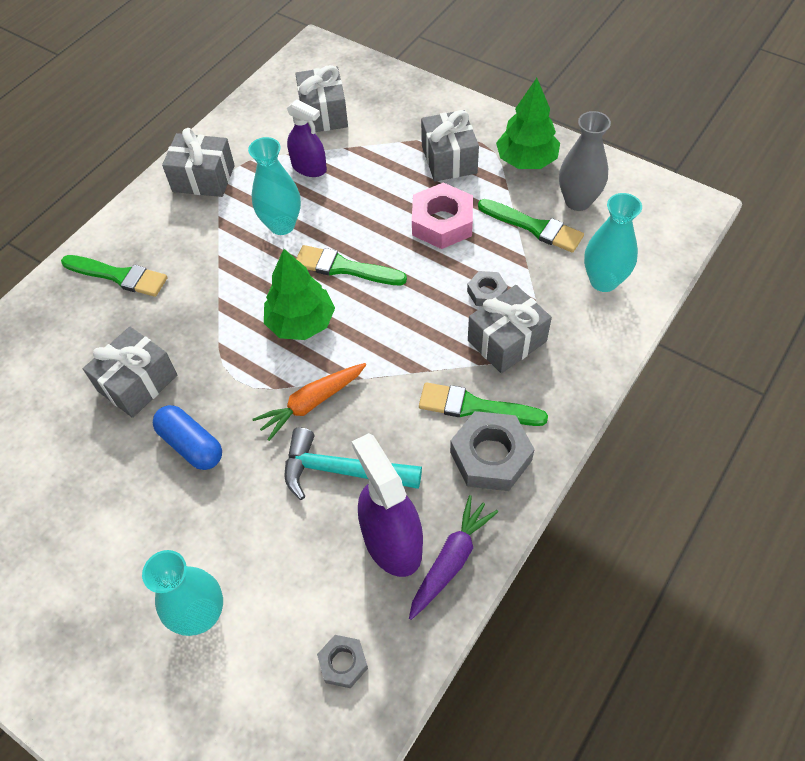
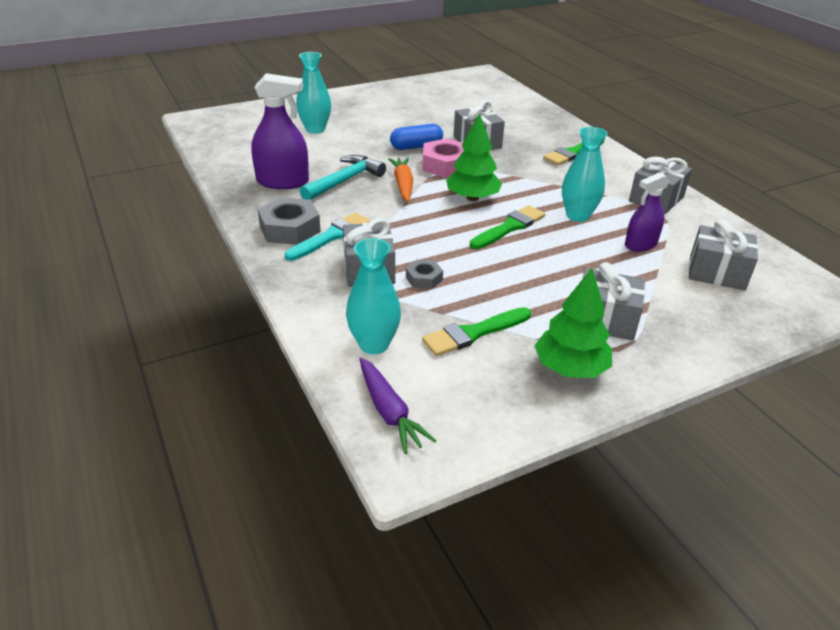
camera: 115 degrees right, 20 degrees down
grey nut [317,635,368,688] -> none
purple carrot [409,495,498,620] -> purple carrot moved to [360,358,436,454]
pink nut [412,182,473,249] -> pink nut moved to [422,138,464,178]
green brush [419,382,548,426] -> turquoise brush [285,213,371,261]
grey vase [559,111,611,211] -> none

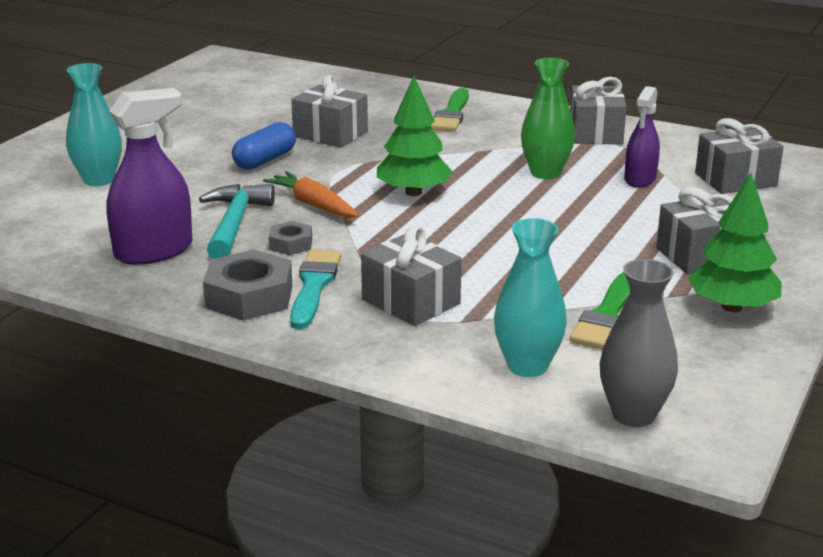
camera: 35 degrees left, 10 degrees down
purple carrot [360,358,436,454] -> grey vase [600,259,678,427]
grey nut [406,259,443,289] -> grey nut moved to [269,221,312,255]
pink nut [422,138,464,178] -> none
green brush [470,205,545,249] -> none
turquoise vase [562,127,608,222] -> green vase [521,58,575,179]

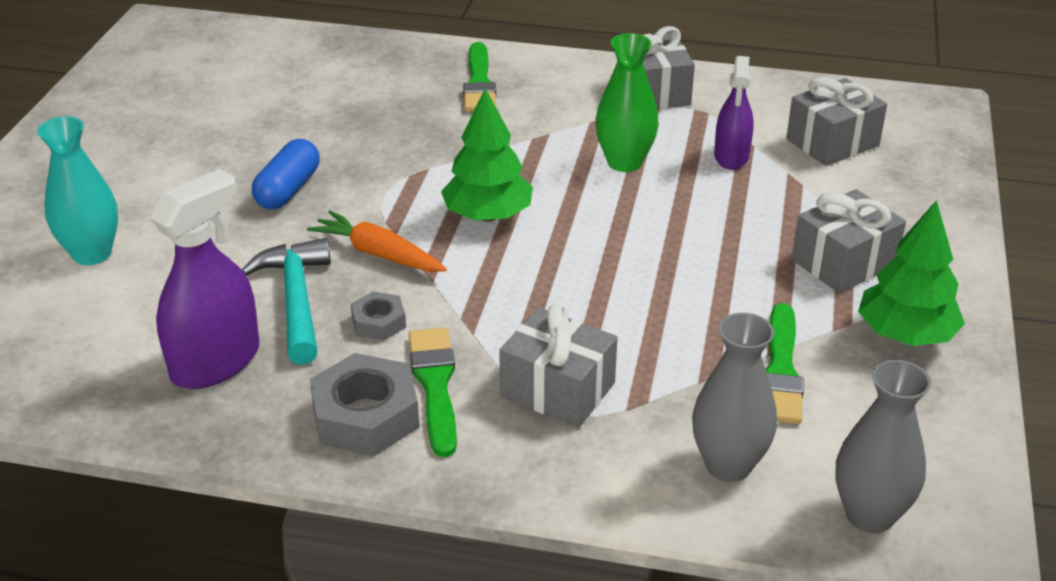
camera: 15 degrees left, 10 degrees up
turquoise brush [290,250,341,329] -> green brush [409,328,457,457]
grey gift [291,75,368,147] -> none
turquoise vase [494,218,567,377] -> grey vase [692,313,777,482]

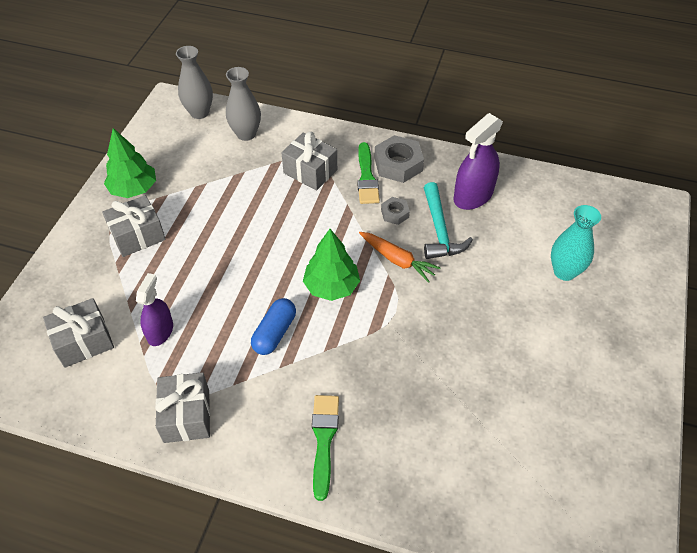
camera: 175 degrees left, 15 degrees up
blue capsule [252,139,320,209] -> blue capsule moved to [251,298,296,355]
green vase [595,33,659,172] -> none
green brush [766,303,804,424] -> none

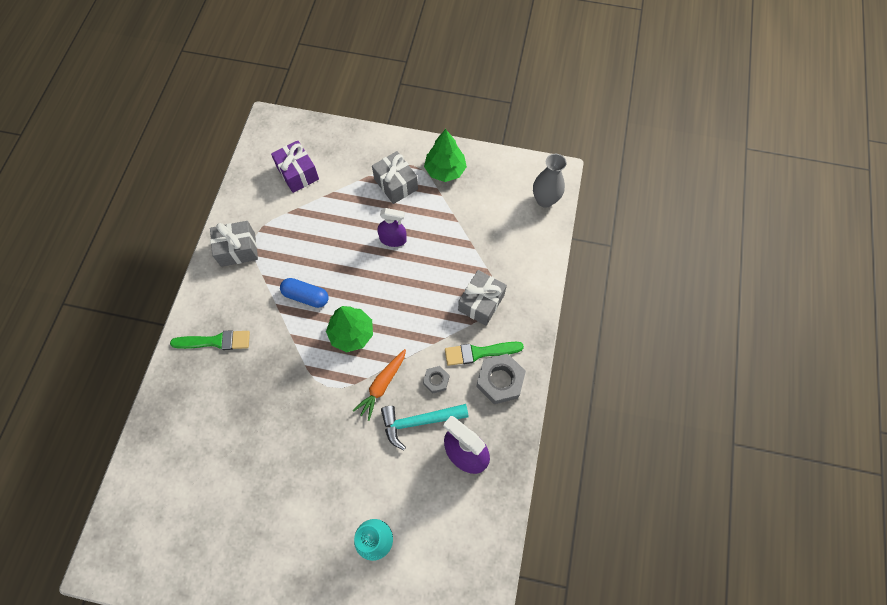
camera: 85 degrees right, 15 degrees up
grey gift [43,298,114,368] -> purple gift [271,140,319,193]
purple spray bottle [136,273,173,346] -> purple spray bottle moved to [378,208,407,247]
grey vase [226,67,261,141] -> none

